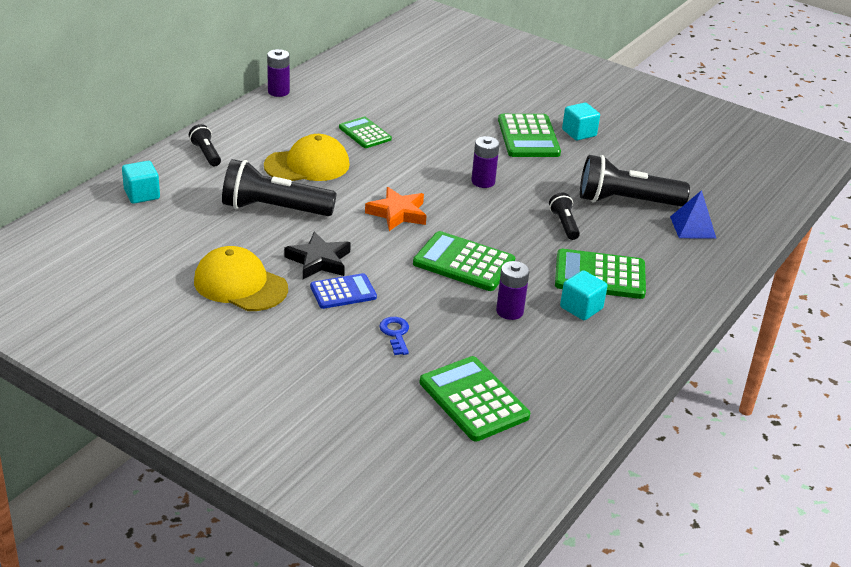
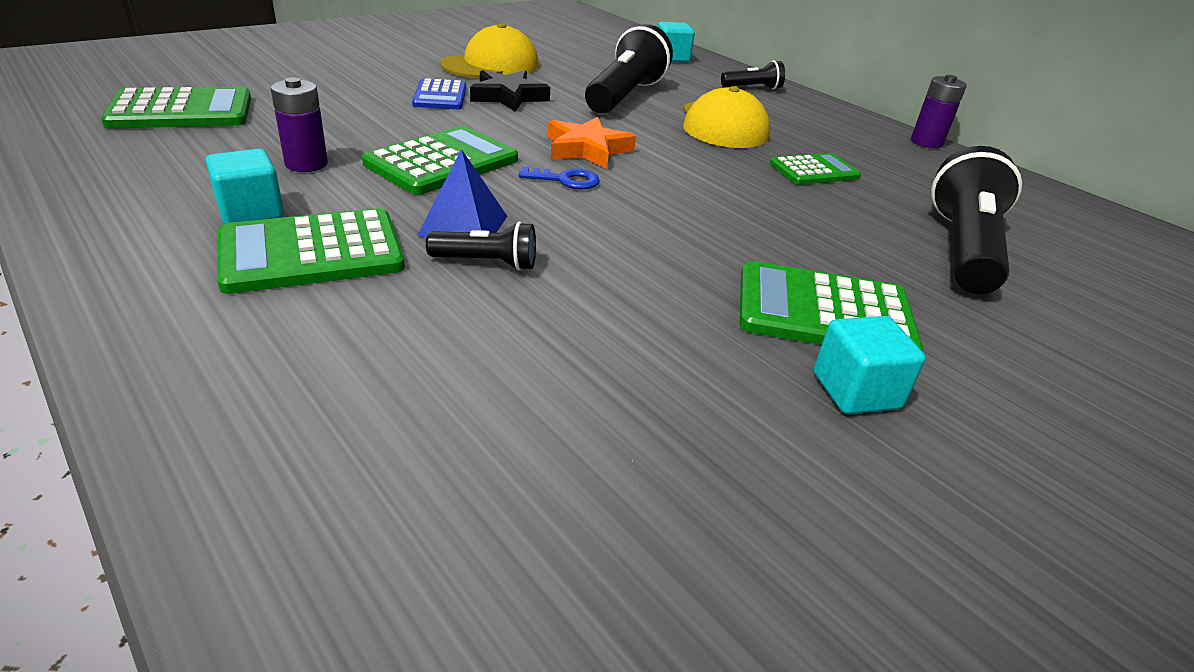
camera: 105 degrees right, 0 degrees up
blue key [379,317,409,355] -> blue key moved to [519,167,600,190]
purple battery [471,136,500,188] -> none
green calculator [555,249,646,299] -> green calculator turned 135 degrees counterclockwise [217,208,405,294]
black flashlight [580,155,690,207] -> black flashlight moved to [931,146,1022,294]
blue pyramid [670,190,717,239] -> blue pyramid moved to [417,149,507,237]

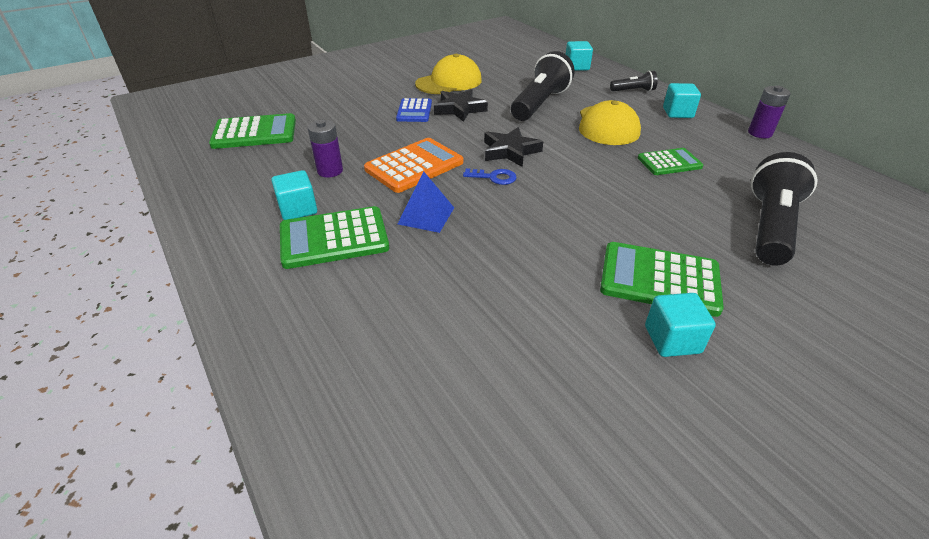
camera: 10 degrees right, 5 degrees up
green calculator [362,126,518,195] -> orange calculator [364,138,463,193]
black flashlight [426,221,536,271] -> none
orange star [548,117,636,169] -> black star [484,127,543,167]
none -> turquoise cube [663,83,701,118]

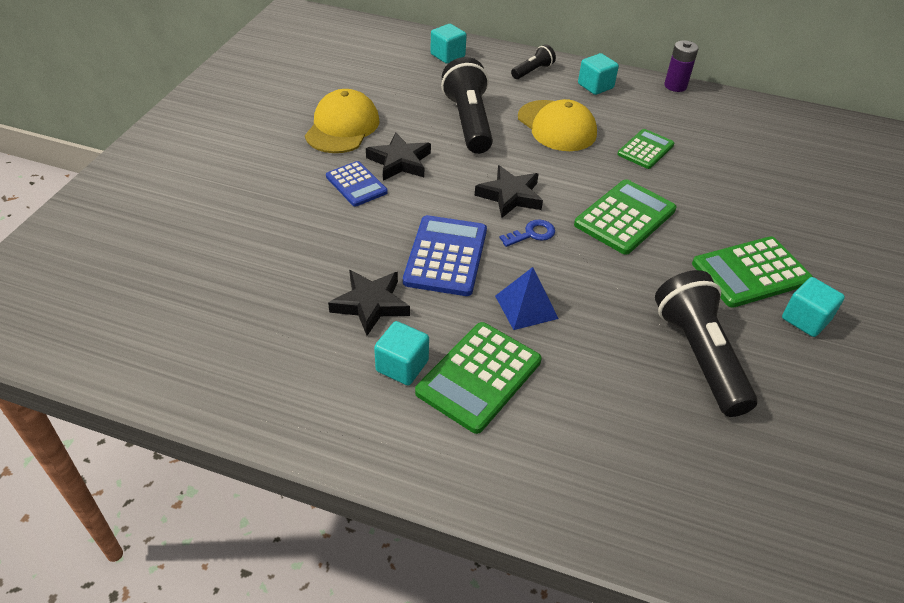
camera: 40 degrees left, 5 degrees up
green calculator [209,113,296,149] -> green calculator moved to [574,179,676,255]
purple battery [308,120,343,178] -> black star [328,270,410,336]
orange calculator [364,138,463,193] -> blue calculator [403,215,487,296]
black flashlight [751,152,817,266] -> black flashlight moved to [655,270,758,417]

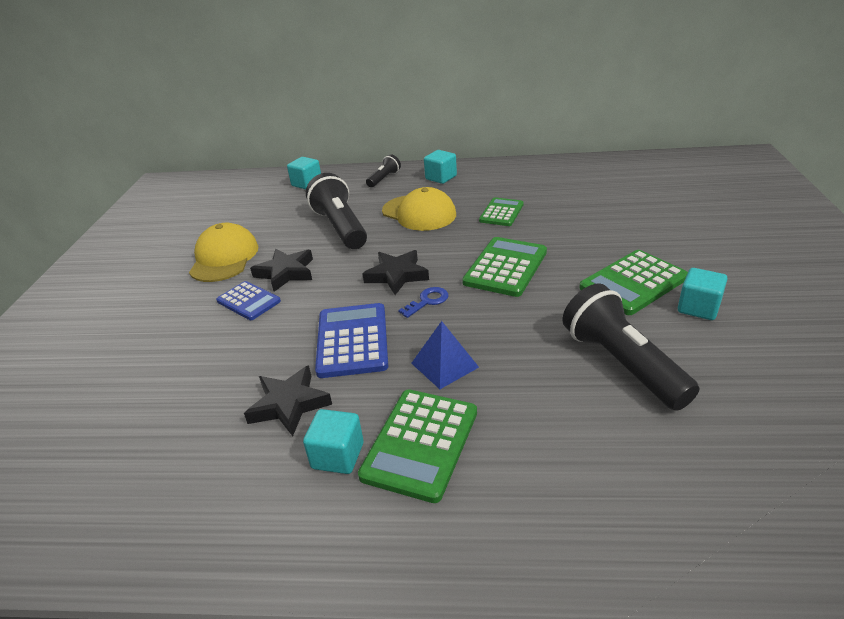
camera: 10 degrees left, 10 degrees down
purple battery [664,40,699,92] -> none

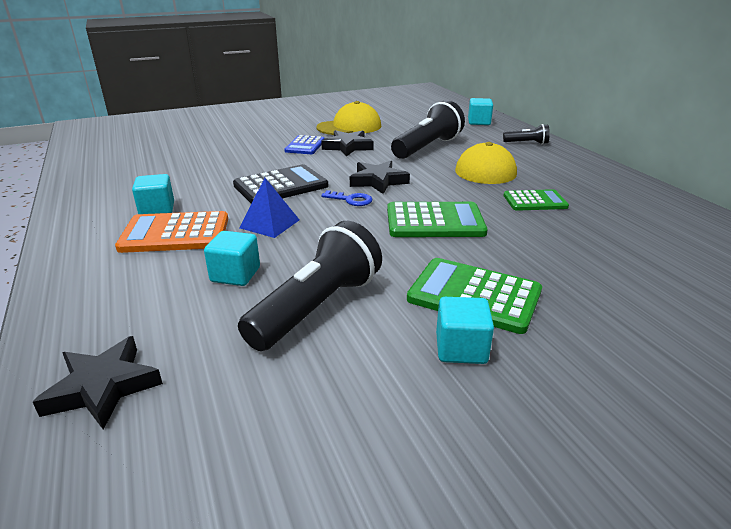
camera: 60 degrees right, 5 degrees down
black star [244,365,332,436] -> black star moved to [33,336,163,430]
blue calculator [315,303,388,378] -> black calculator [233,164,328,204]
green calculator [358,389,477,503] -> orange calculator [115,211,228,253]
turquoise cube [424,150,457,184] -> turquoise cube moved to [204,231,260,286]

